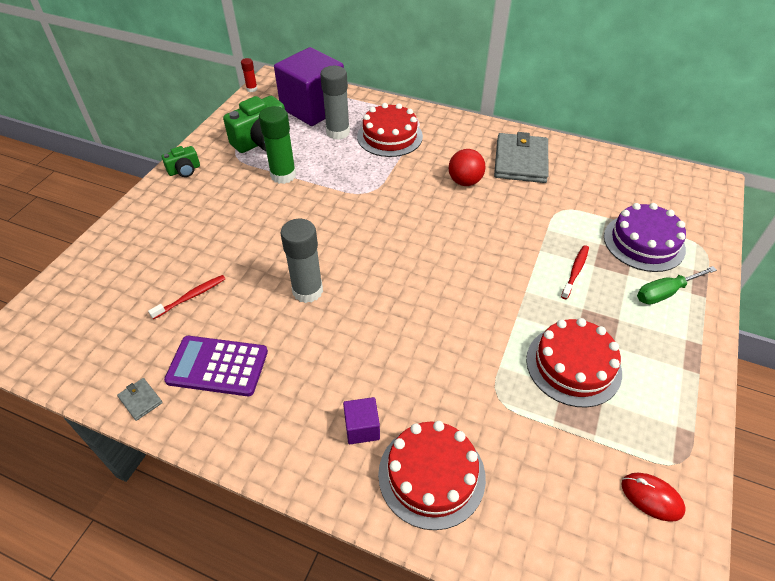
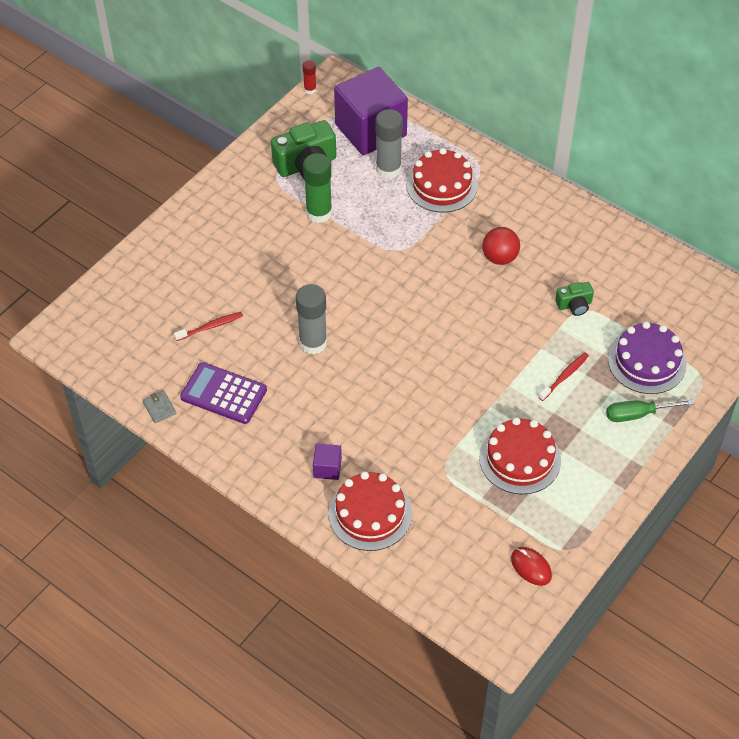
camera: 15 degrees right, 5 degrees up
green camera [162,146,200,177] -> green camera moved to [555,282,594,316]
grey wallet [494,132,549,183] -> none

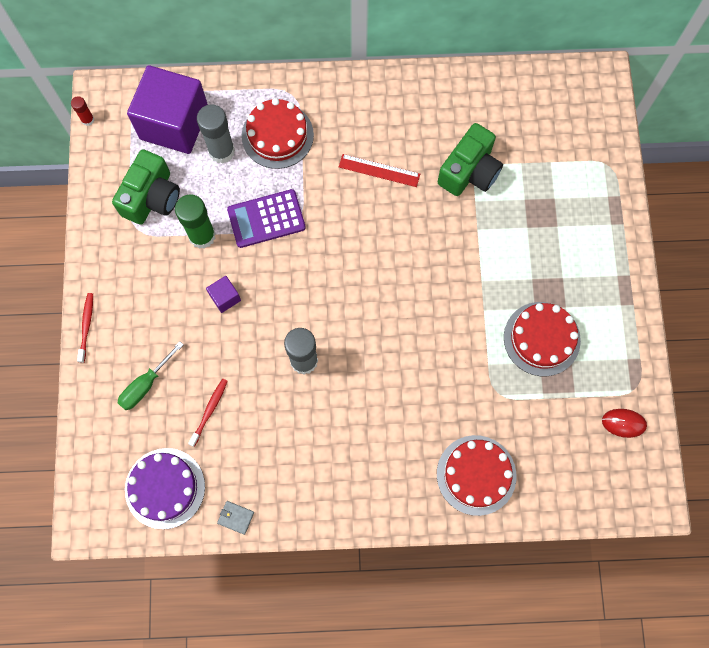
camera: 40 degrees left, 20 degrees up
purple calculator [180,362,267,424] -> purple calculator moved to [227,189,306,248]
purple cube [313,444,342,480] -> purple cube moved to [206,276,241,313]
red ball [482,227,520,265] -> red ruler [339,154,420,187]
red toothbrush [538,353,589,401] -> red toothbrush moved to [77,293,93,363]
green camera [555,282,594,316] -> green camera [438,123,503,196], size x1.89
green screwdriver [606,399,695,422] -> green screwdriver moved to [118,341,184,410]
purple cake [608,322,687,394] -> purple cake moved to [125,448,205,529]

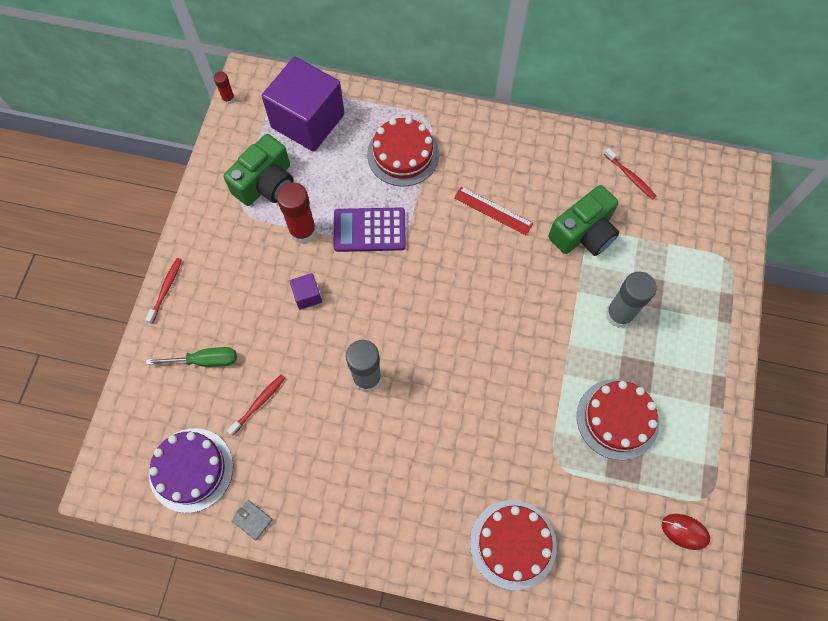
camera: 15 degrees right, 5 degrees down
green screwdriver [118,341,184,410] -> green screwdriver turned 150 degrees counterclockwise [146,347,237,367]
green glue stick [175,194,216,249] -> red glue stick [277,182,316,244]
grey glue stick [197,104,235,164] -> grey glue stick moved to [605,272,657,328]
none -> red toothbrush [604,148,656,199]

